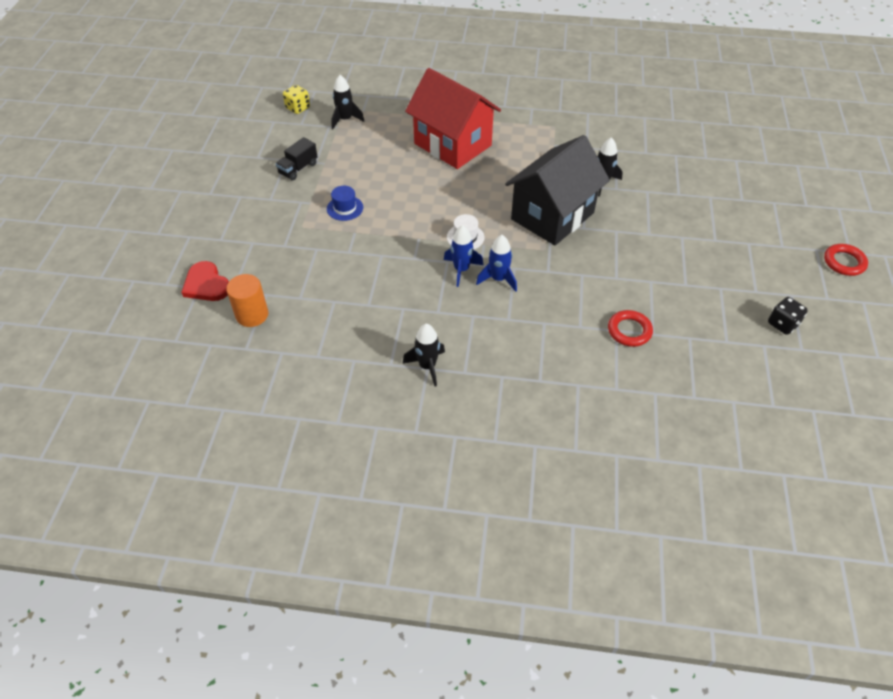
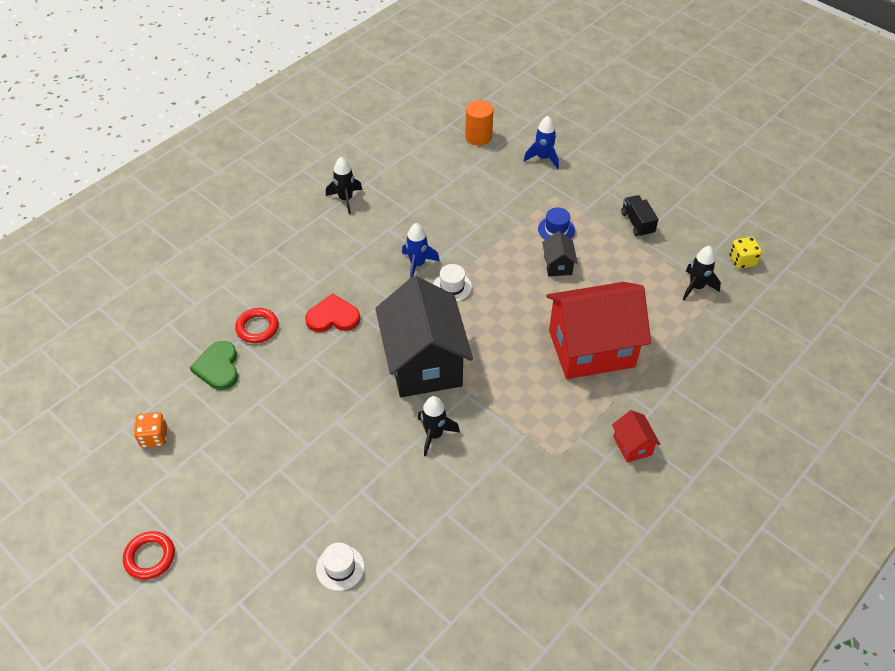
camera: 125 degrees right, 0 degrees up
red heart [181,261,229,301] -> red heart moved to [305,293,360,332]
blue rocket [476,235,517,292] -> blue rocket moved to [523,116,559,169]
black dice [768,297,808,335] -> orange dice [134,412,167,448]
none -> green heart [190,341,238,390]
none -> white hat [316,543,364,591]
none -> black house [542,231,578,276]
none -> red house [612,410,660,463]

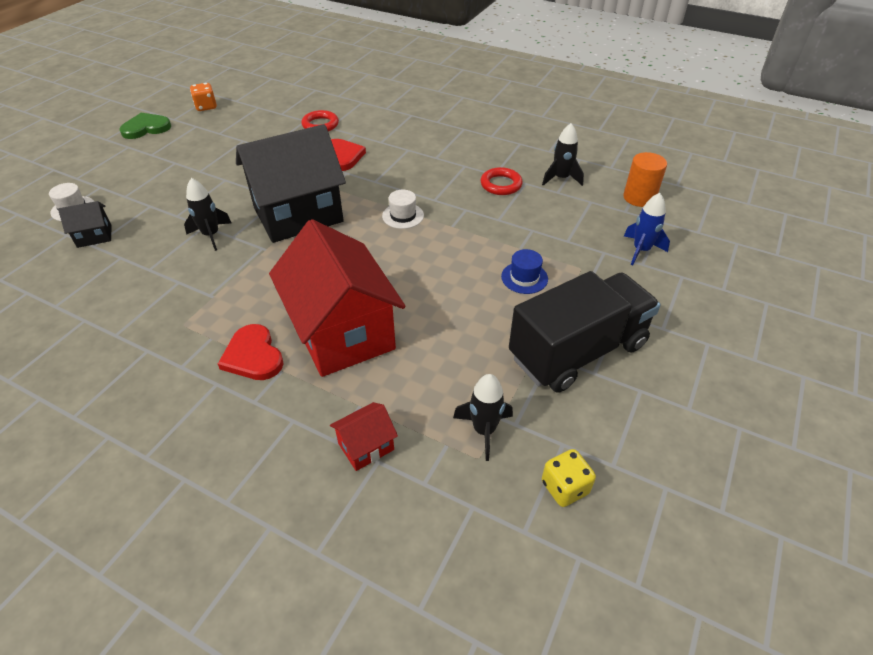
camera: 75 degrees right, 5 degrees down
red ring [123,531,175,580] -> red ring moved to [481,167,523,195]
green heart [190,341,238,390] -> green heart moved to [119,113,171,139]
black rocket [326,157,362,214] -> black rocket moved to [542,123,584,186]
blue rocket [402,223,440,278] -> none
black house [542,231,578,276] -> black house moved to [58,201,112,248]
red house [612,410,660,463] -> red house moved to [330,402,398,471]
black truck [621,195,659,237] -> black truck [509,271,661,392], size x2.24
none -> red heart [218,324,284,380]

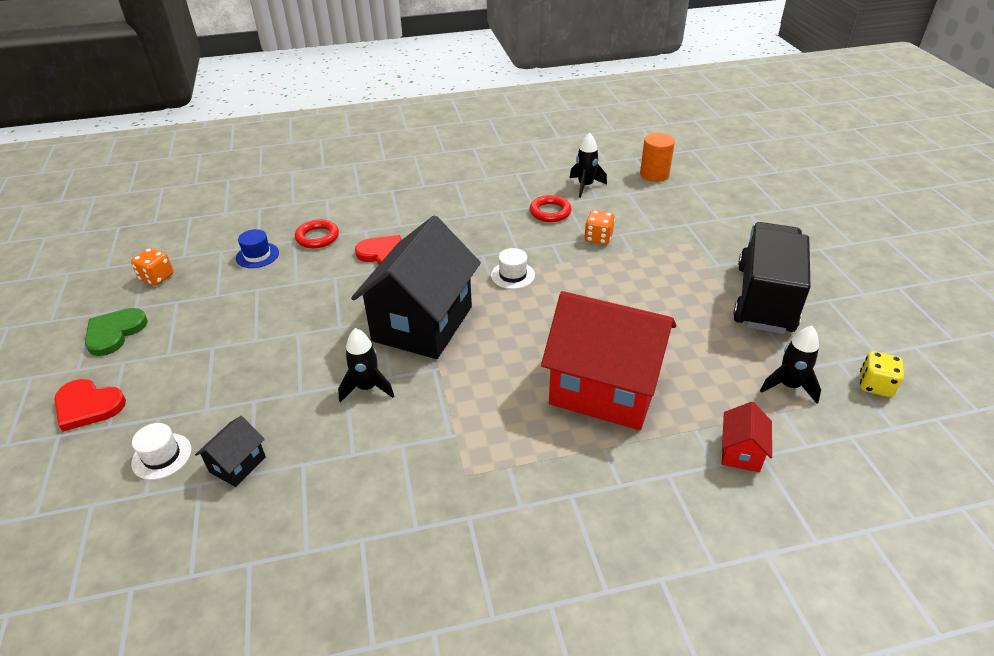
camera: 40 degrees left, 5 degrees down
red heart [218,324,284,380] -> red heart moved to [54,379,126,432]
blue hat [501,249,548,294] -> blue hat moved to [236,229,279,268]
blue rocket [624,193,670,265] -> none
none -> orange dice [584,210,615,245]

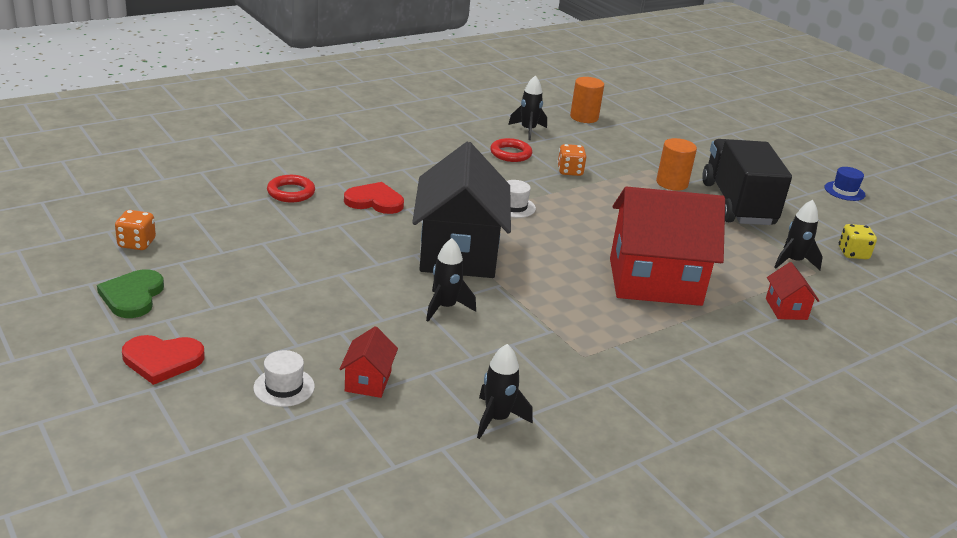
camera: 25 degrees left, 10 degrees down
black house [195,416,266,487] -> red house [340,326,398,398]
blue hat [236,229,279,268] -> blue hat moved to [825,167,865,201]
none -> black rocket [477,344,533,439]
none -> orange cylinder [656,138,697,191]

